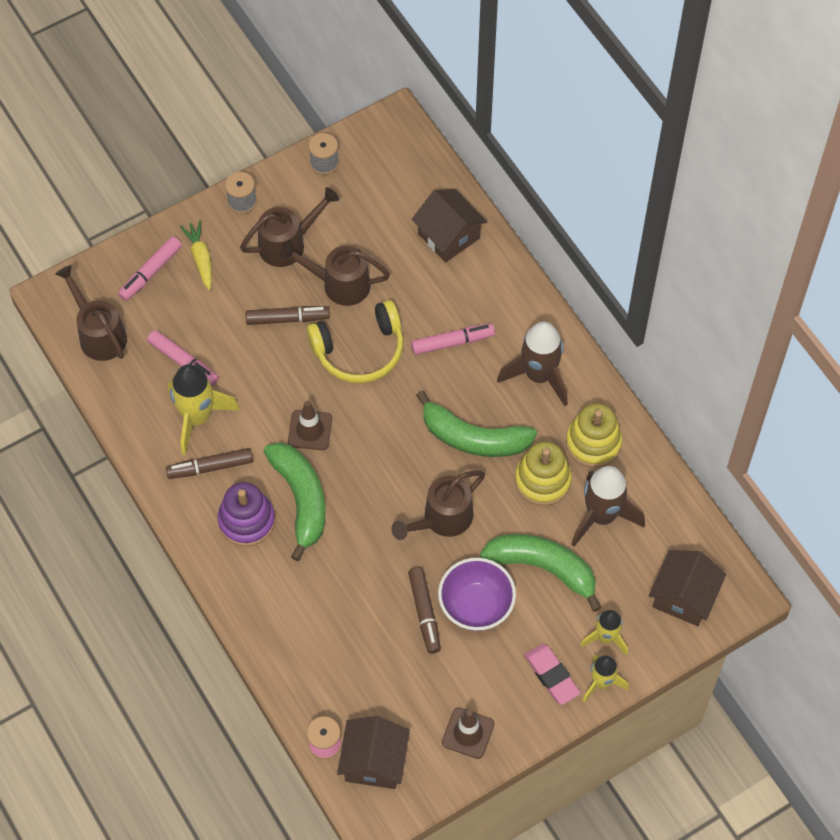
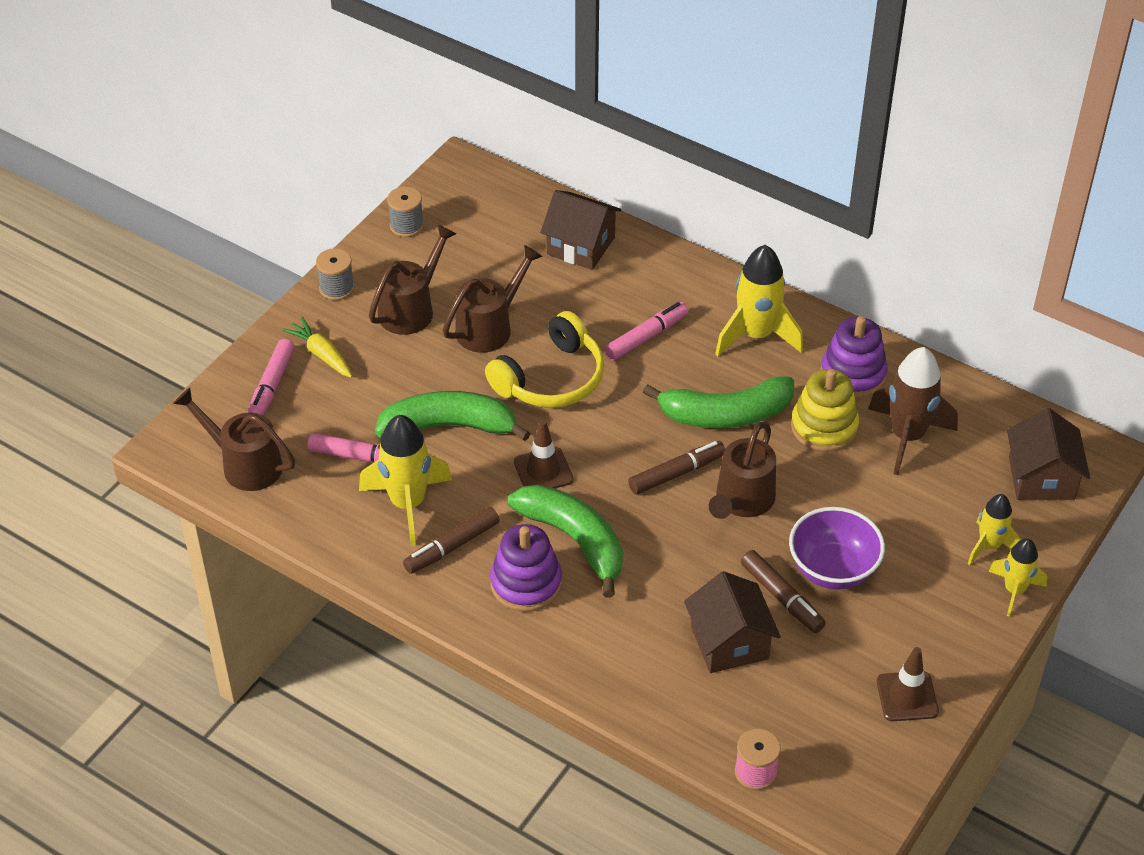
camera: 25 degrees left, 15 degrees down
brown marker [246,306,330,325] -> brown marker moved to [628,441,725,495]
brown watering can [279,242,390,306] -> brown watering can turned 150 degrees clockwise [443,245,543,353]
brown house [337,716,410,789] -> brown house moved to [684,571,781,673]
green banana [480,534,601,612] -> green banana moved to [375,391,531,441]
brown rocket [497,322,568,406] -> yellow rocket [715,245,803,357]
pink eraser [524,644,580,705] -> none
yellow stacking toy [566,403,622,468] -> purple stacking toy [821,316,888,398]

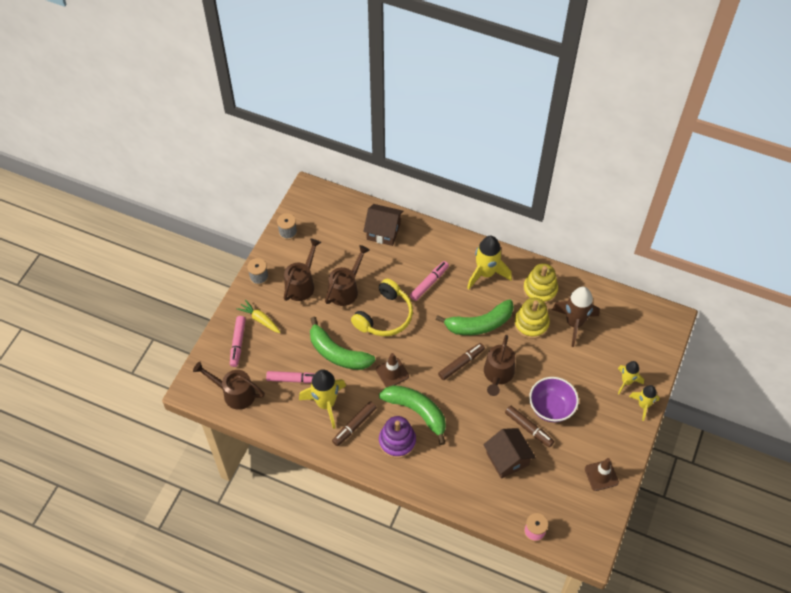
camera: 10 degrees left, 10 degrees up
green banana [375,391,531,441] -> green banana turned 135 degrees counterclockwise [310,317,376,370]
purple stacking toy [821,316,888,398] -> yellow stacking toy [523,263,558,304]
brown house [1007,408,1090,500] -> none

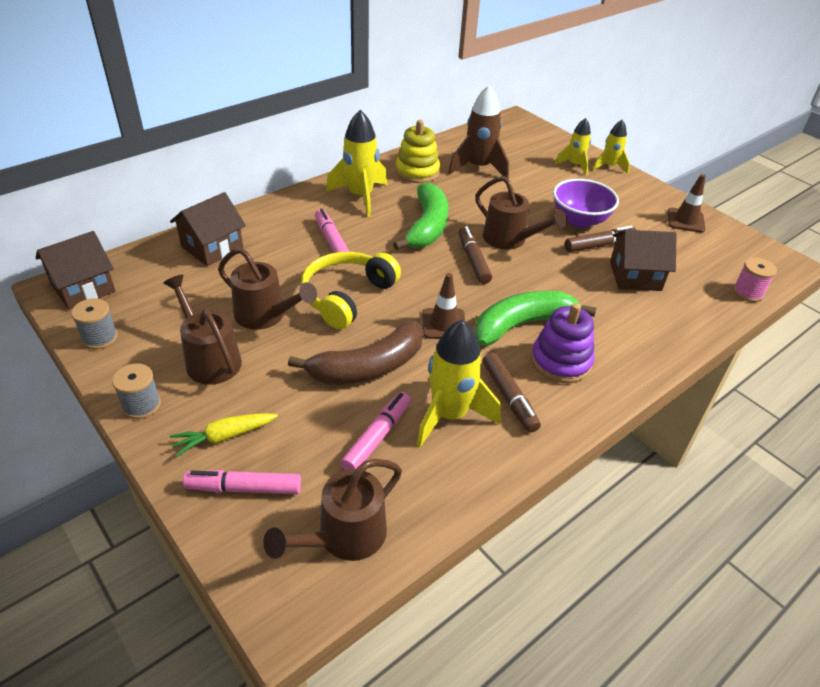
camera: 65 degrees left, 15 degrees down
pink marker [230,316,246,367] -> pink marker turned 150 degrees clockwise [183,470,301,494]
green banana [310,317,376,370] -> brown banana [288,320,423,384]
brown watering can [325,245,370,306] -> brown watering can turned 150 degrees clockwise [218,247,317,330]
yellow headphones [351,279,413,336] -> yellow headphones turned 120 degrees counterclockwise [301,252,401,329]
yellow stacking toy [514,298,550,339] -> none
none -> brown house [36,231,116,310]

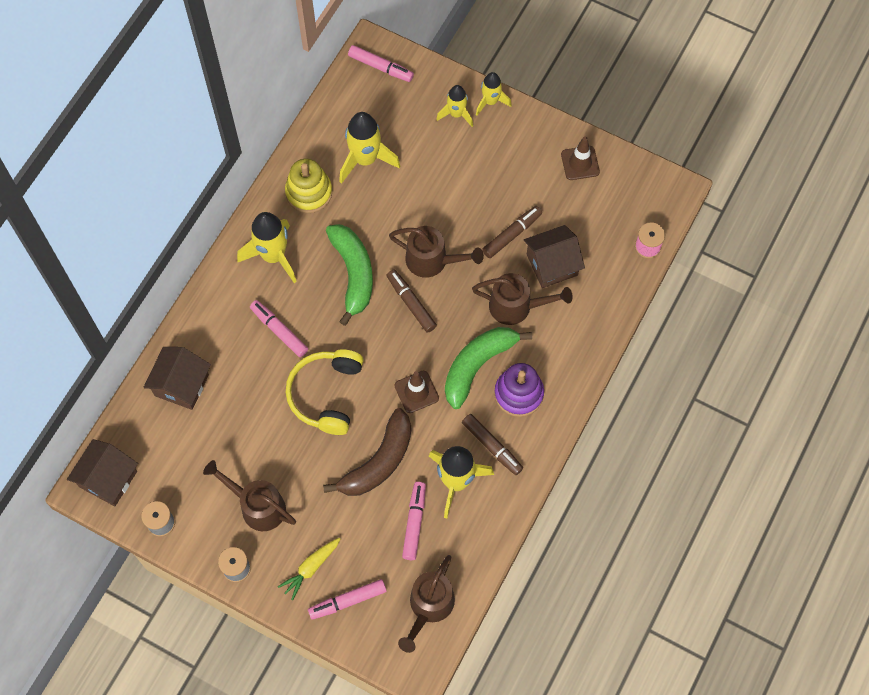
camera: 20 degrees left, 25 degrees up
brown watering can [218,247,317,330] -> brown watering can moved to [472,273,573,325]
brown rocket [448,85,509,179] -> yellow rocket [339,112,400,184]
purple bowl [553,179,619,228] -> none
none -> pink marker [348,45,414,82]

